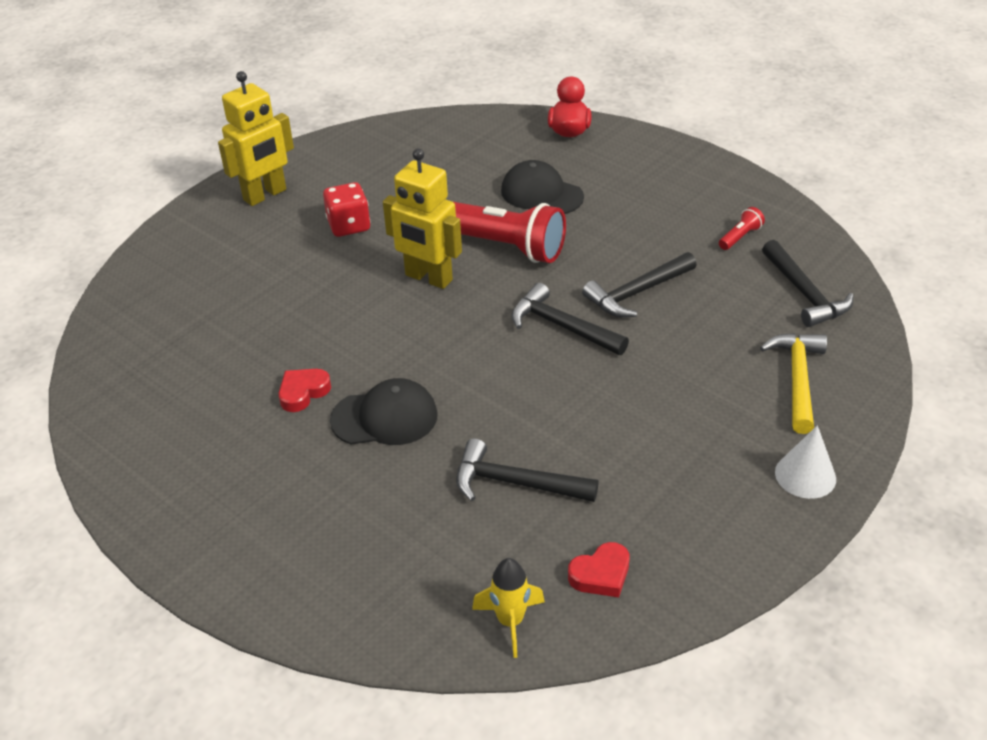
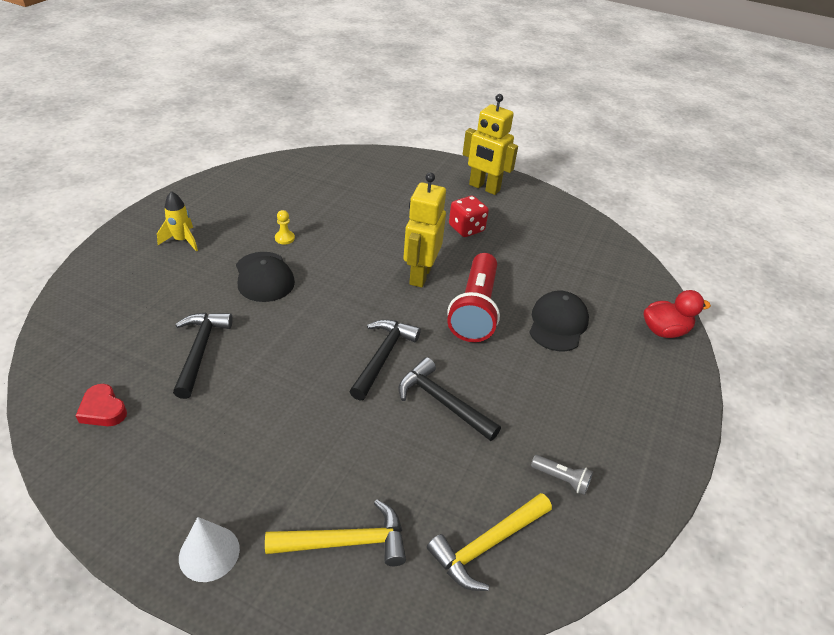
camera: 70 degrees right, 0 degrees up
red heart [279,369,331,412] -> yellow pawn [275,210,295,244]
yellow rocket [472,558,545,658] -> yellow rocket moved to [157,191,198,252]
red flashlight [719,207,765,250] -> grey flashlight [531,455,593,495]
black hammer [762,240,854,327] -> yellow hammer [427,493,552,591]

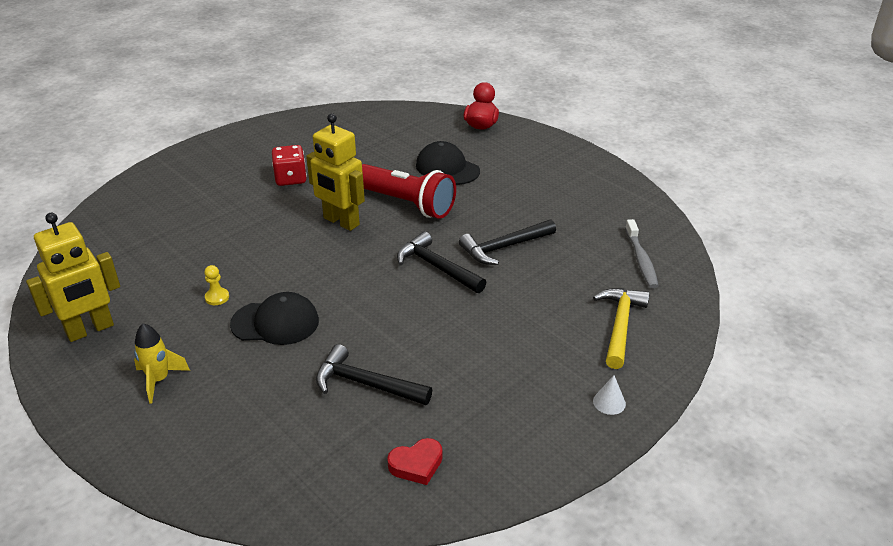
camera: 65 degrees left, 5 degrees down
white cone [179,517,240,582] -> white cone [593,375,626,415], size x0.64
yellow hammer [427,493,552,591] -> grey toothbrush [625,219,659,288]
yellow robot [463,94,518,195] -> yellow robot moved to [26,213,120,342]
grey flashlight [531,455,593,495] -> none

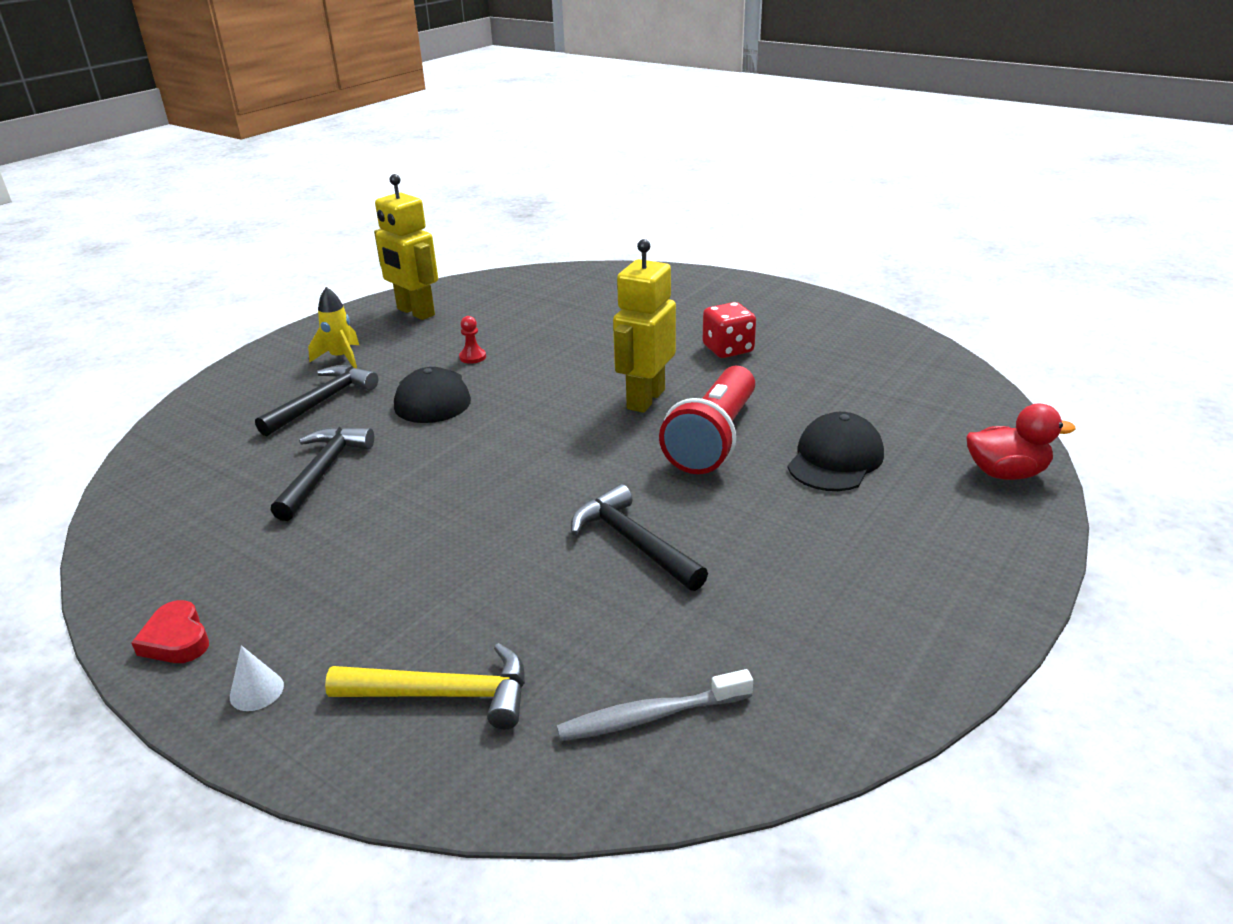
camera: 80 degrees right, 5 degrees down
yellow pawn [204,265,229,305] -> red pawn [459,316,486,364]
red heart [387,438,443,485] -> red heart moved to [131,600,209,663]
black hammer [397,231,486,293] -> black hammer moved to [255,365,378,436]

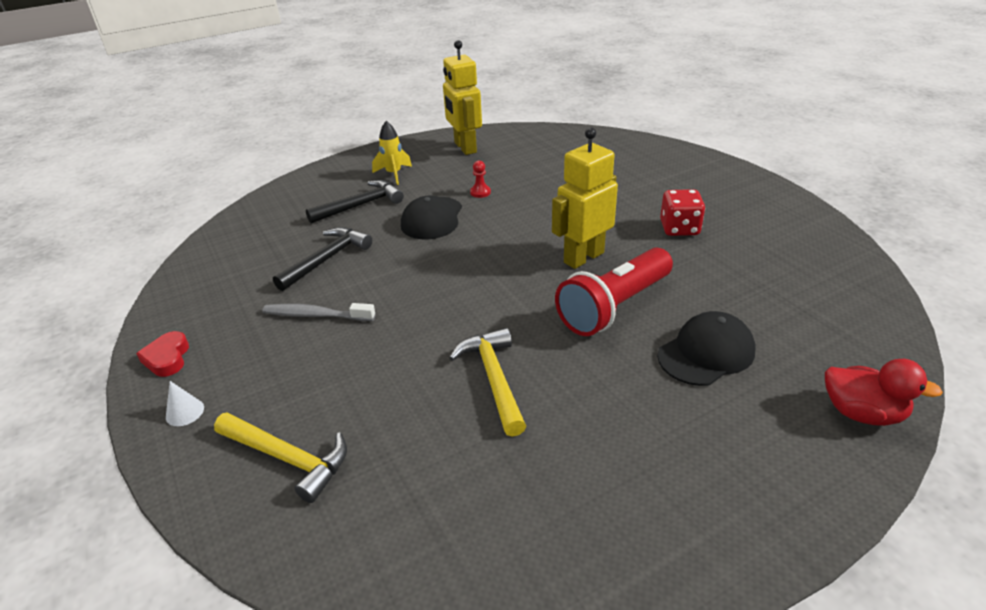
camera: 25 degrees right, 5 degrees up
grey toothbrush [557,669,753,741] -> grey toothbrush moved to [262,303,375,321]
black hammer [571,484,708,591] -> yellow hammer [449,328,526,437]

